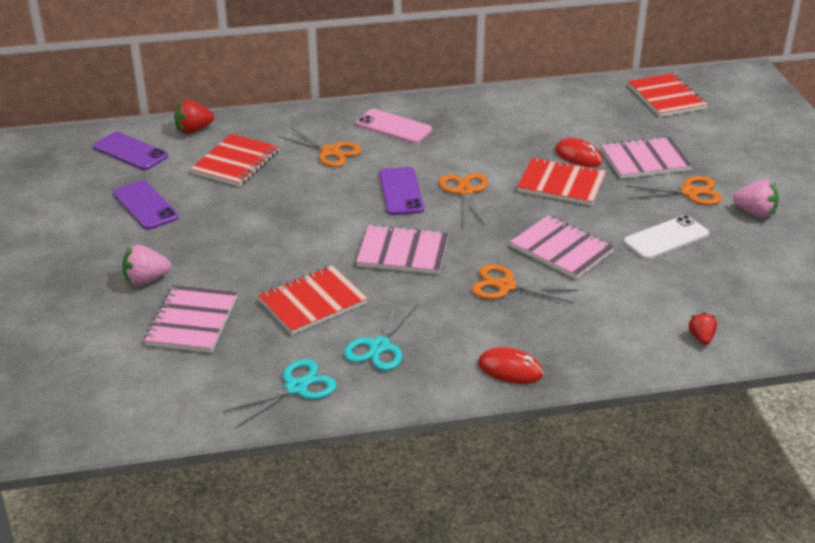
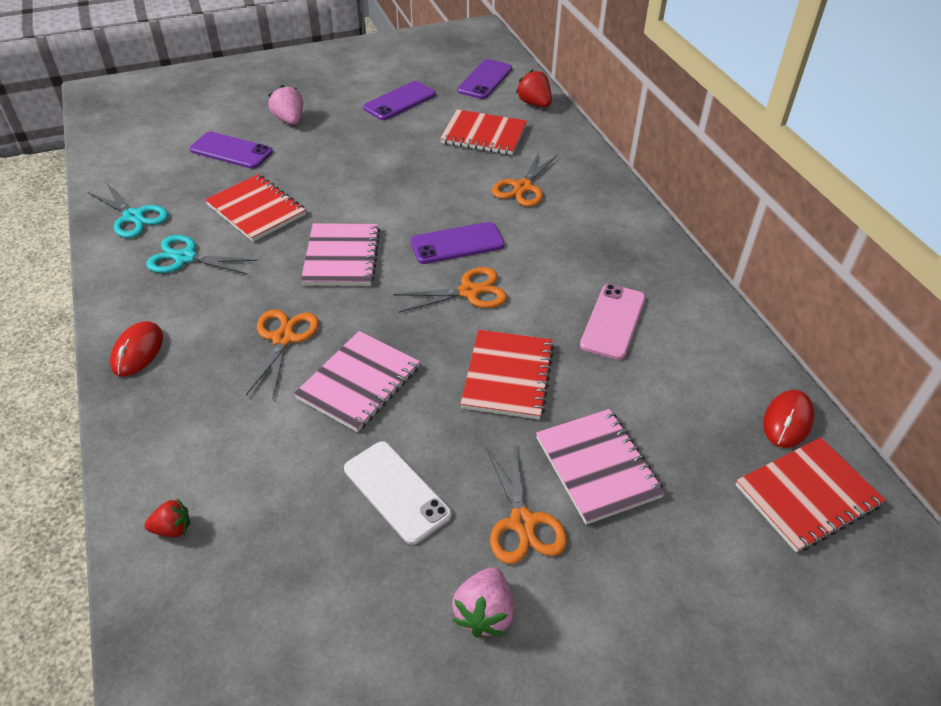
camera: 80 degrees right, 10 degrees up
pink notebook [144,285,237,353] -> purple phone [190,131,273,169]
pink phone [356,109,432,143] -> pink phone moved to [580,284,646,360]
red mouse [555,138,603,167] -> red mouse moved to [763,390,814,448]

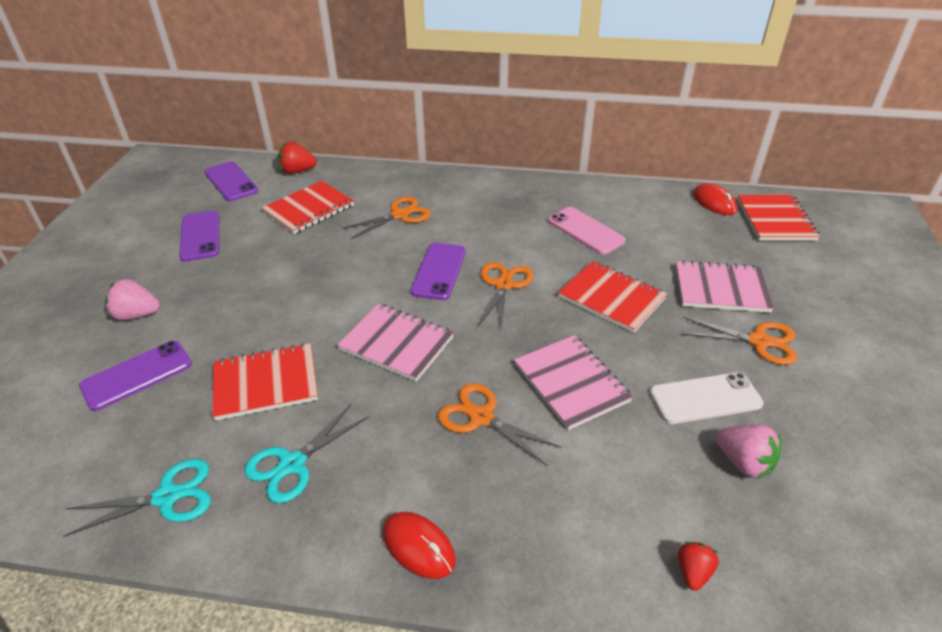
camera: 60 degrees left, 5 degrees down
pink strawberry [452,567,514,638] -> pink strawberry moved to [716,425,782,479]
orange scissors [492,152,558,207] -> orange scissors turned 90 degrees counterclockwise [341,197,431,239]

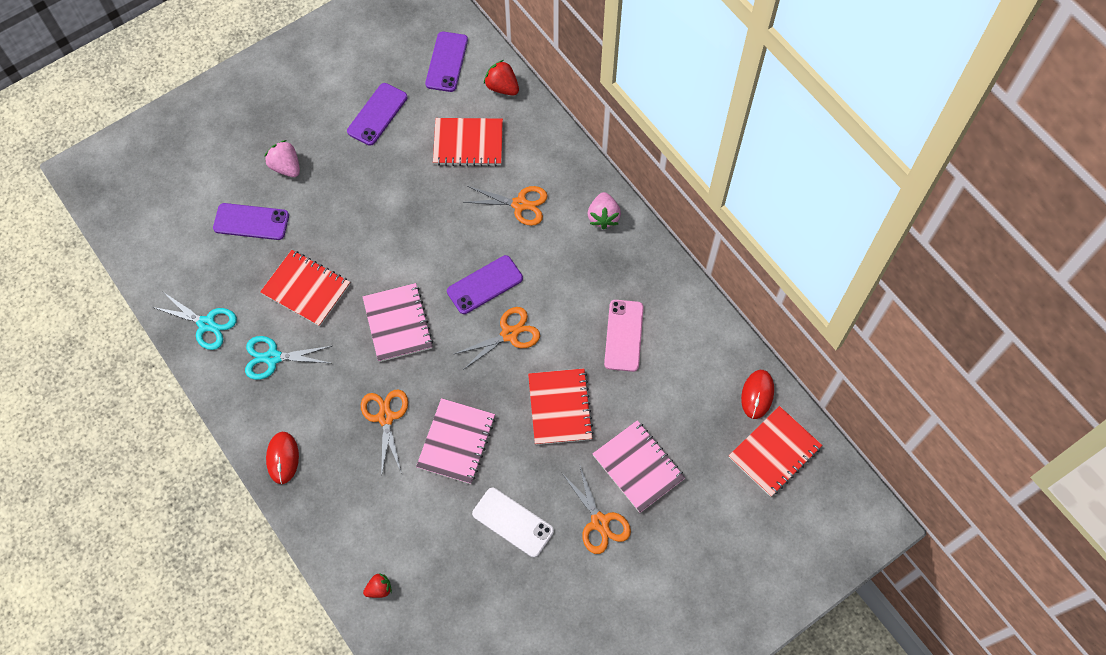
camera: 45 degrees right, 25 degrees up
pink strawberry [716,425,782,479] -> pink strawberry moved to [588,192,621,230]

